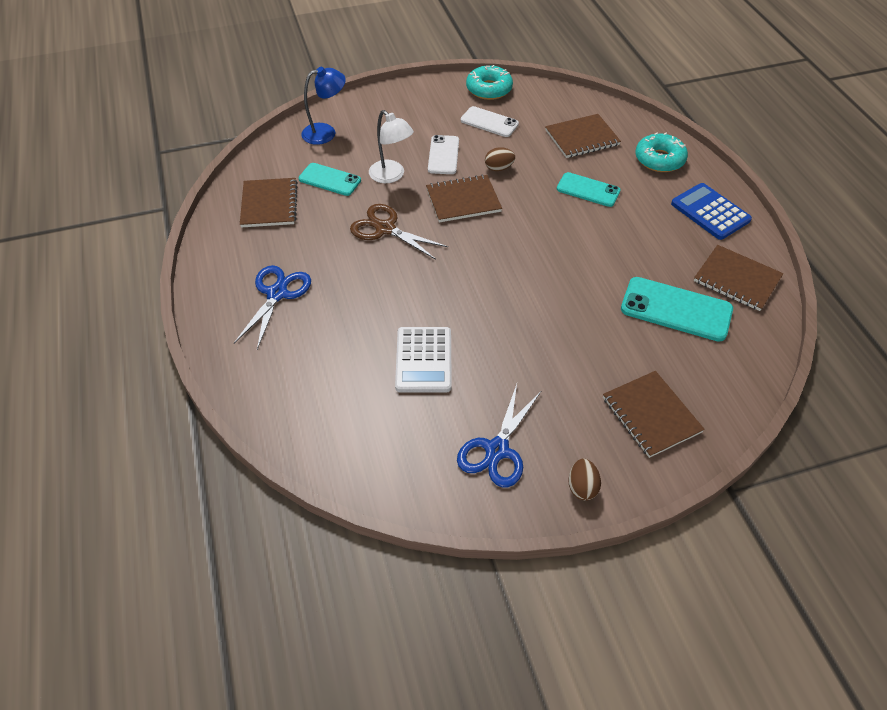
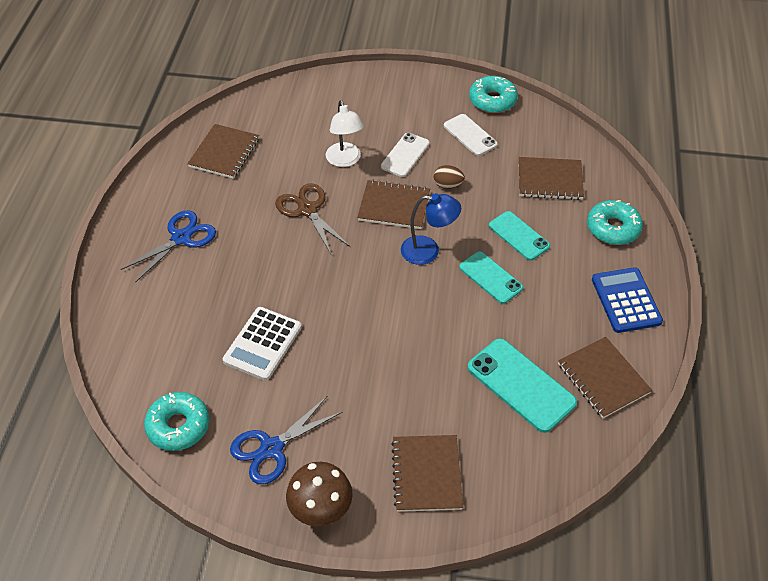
camera: 25 degrees right, 0 degrees up
turquoise phone [298,163,361,196] -> turquoise phone moved to [459,251,523,304]
blue lamp [301,67,346,145] -> blue lamp moved to [401,193,461,265]
brown egg [568,459,601,501] -> brown mushroom [286,462,353,526]
none -> turquoise donut [144,392,209,451]

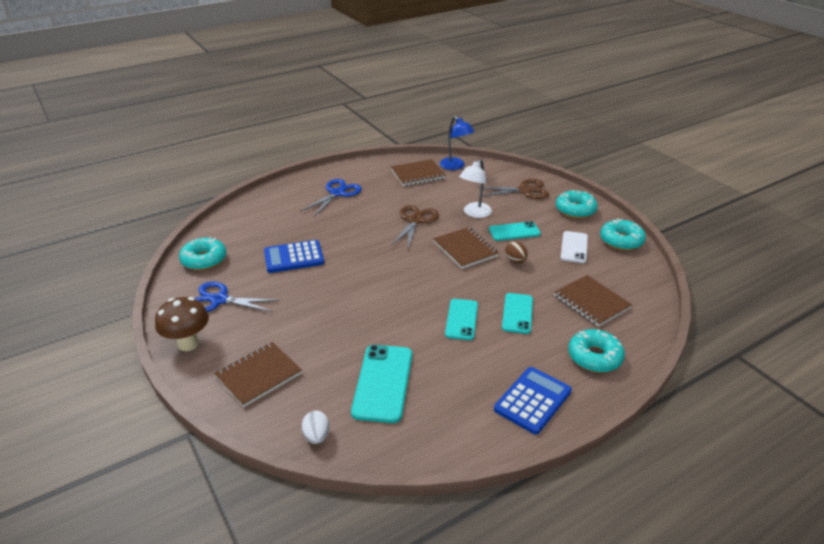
camera: 50 degrees right, 15 degrees down
blue scissors [121,210,216,283] -> blue scissors turned 60 degrees counterclockwise [301,179,362,216]
white calculator [223,307,302,381] -> blue calculator [264,240,324,273]
white phone [381,133,430,177] -> turquoise phone [489,221,541,241]
blue lamp [401,193,461,265] -> blue lamp moved to [440,116,475,170]
brown notebook [558,337,652,418] -> none
none -> white egg [302,411,330,444]
none -> brown scissors [477,179,549,199]
none -> turquoise donut [556,190,598,218]

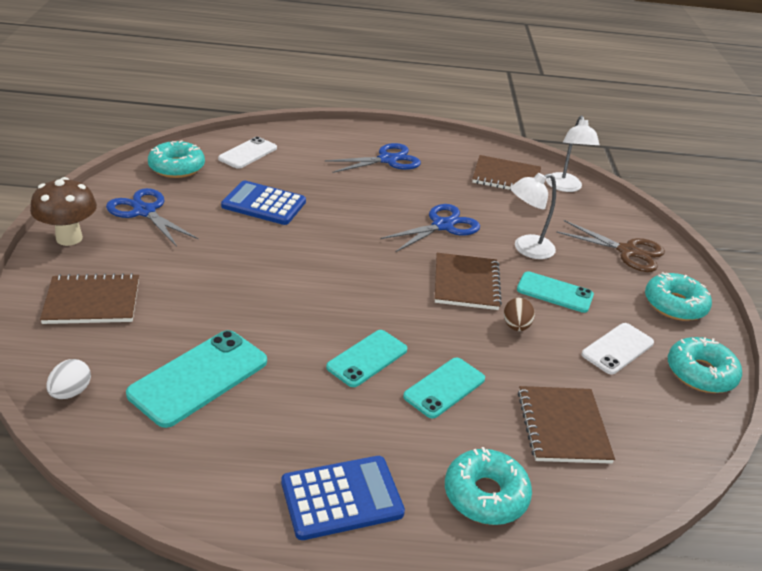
camera: 30 degrees right, 0 degrees up
brown scissors [391,205,439,248] -> blue scissors [380,204,480,252]
blue lamp [440,116,475,170] -> white lamp [546,115,600,192]
none -> white phone [218,137,277,169]

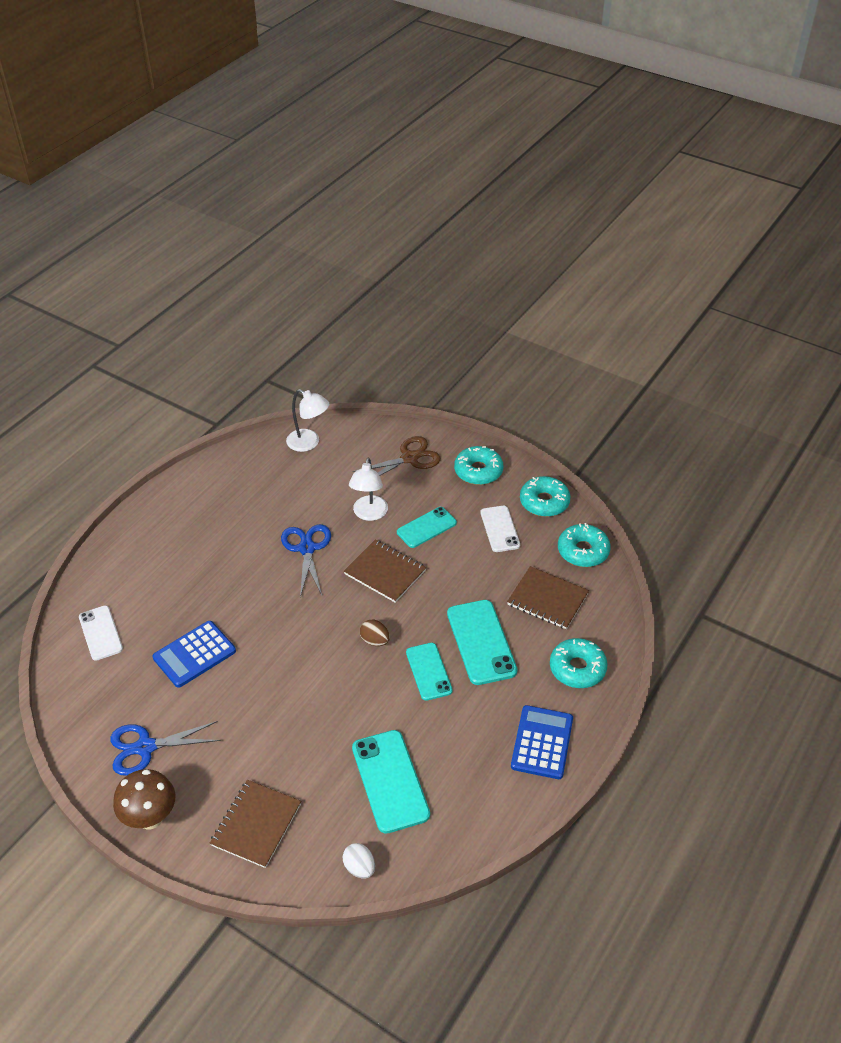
camera: 55 degrees left, 10 degrees up
turquoise donut [148,140,205,178] -> turquoise donut moved to [558,523,611,567]
blue scissors [325,143,421,173] -> none
turquoise phone [403,358,485,418] -> turquoise phone [447,600,517,685], size x1.54
brown notebook [472,155,541,191] -> none
brown egg [504,298,535,331] -> brown egg moved to [360,620,390,646]

